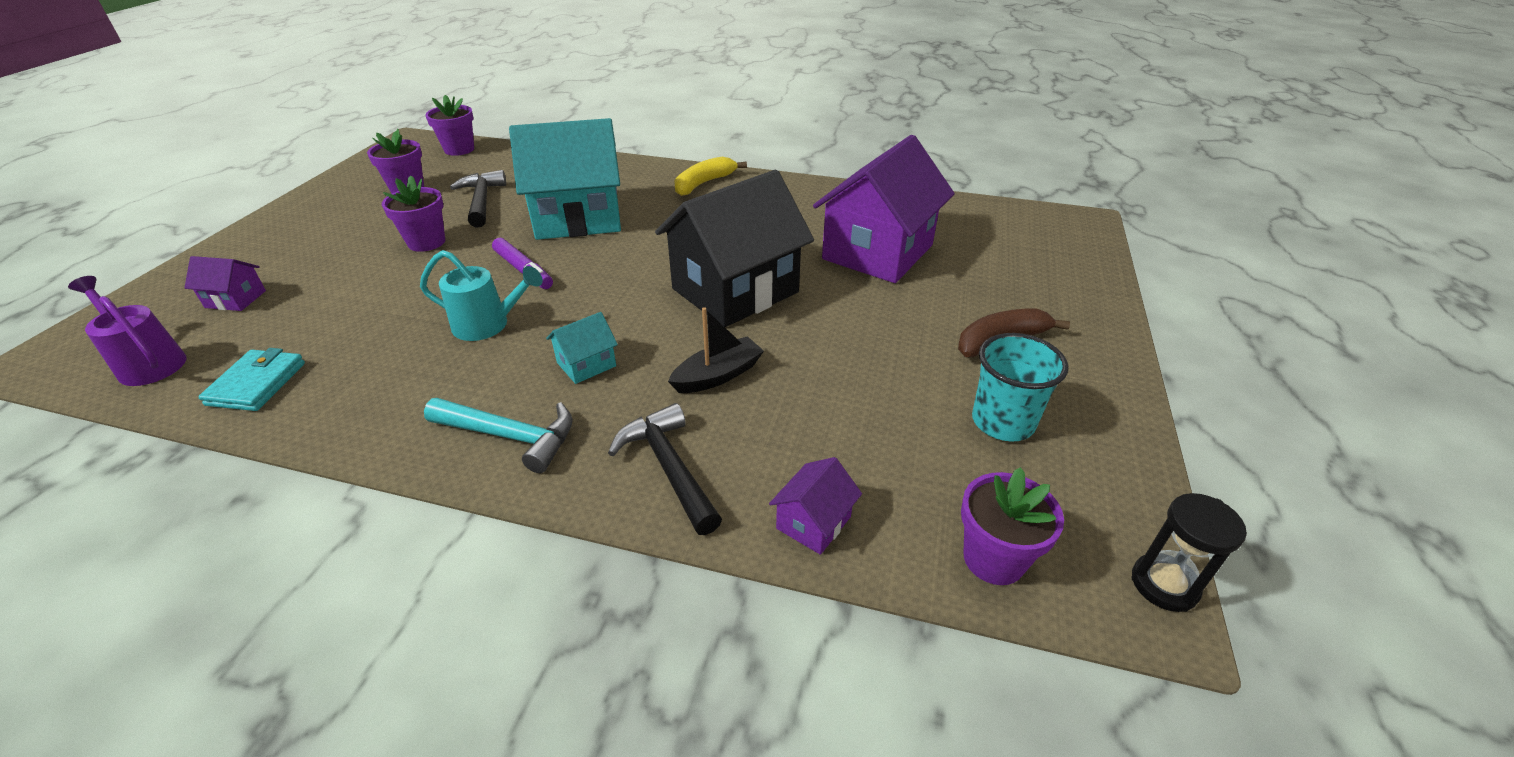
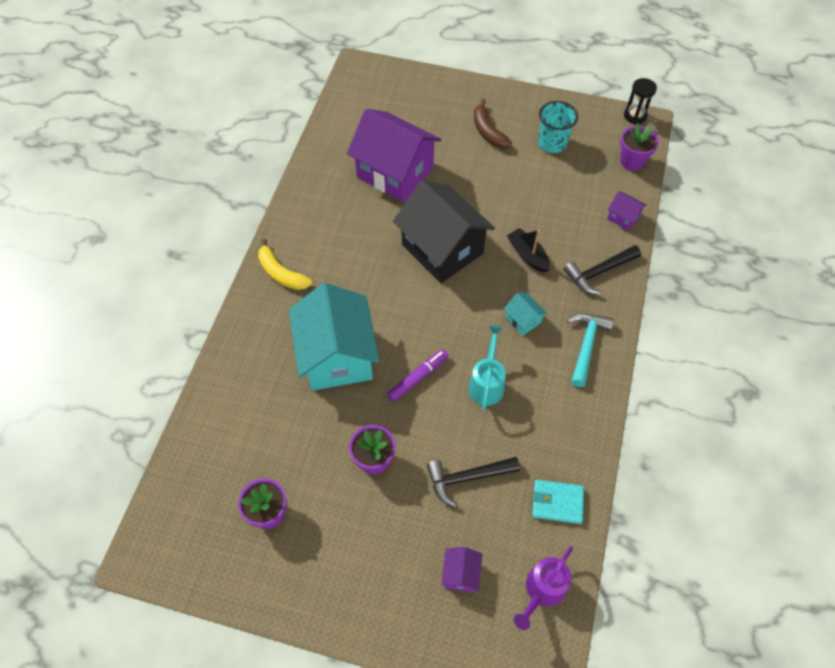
camera: 90 degrees left, 20 degrees up
purple flower pot [425,95,474,156] -> none
black hammer [450,170,506,228] -> black hammer moved to [427,457,520,507]

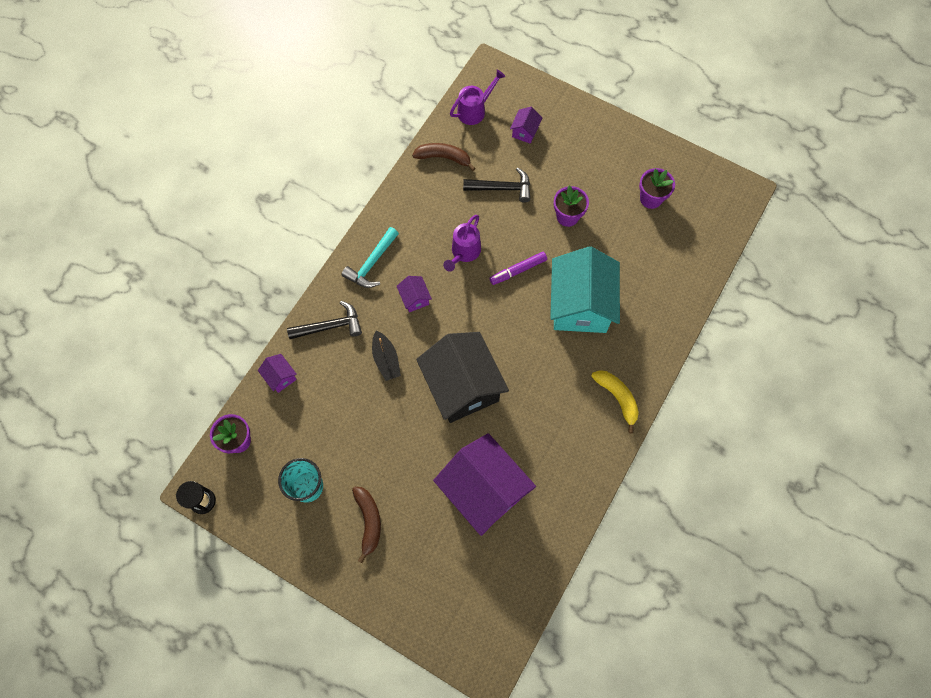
camera: 165 degrees left, 10 degrees up
turquoise watering can [468,325,506,410] -> purple watering can [443,215,481,271]
turquoise house [504,293,547,335] -> purple house [396,276,432,312]
turquoise wallet [532,480,584,524] -> brown banana [412,143,475,171]

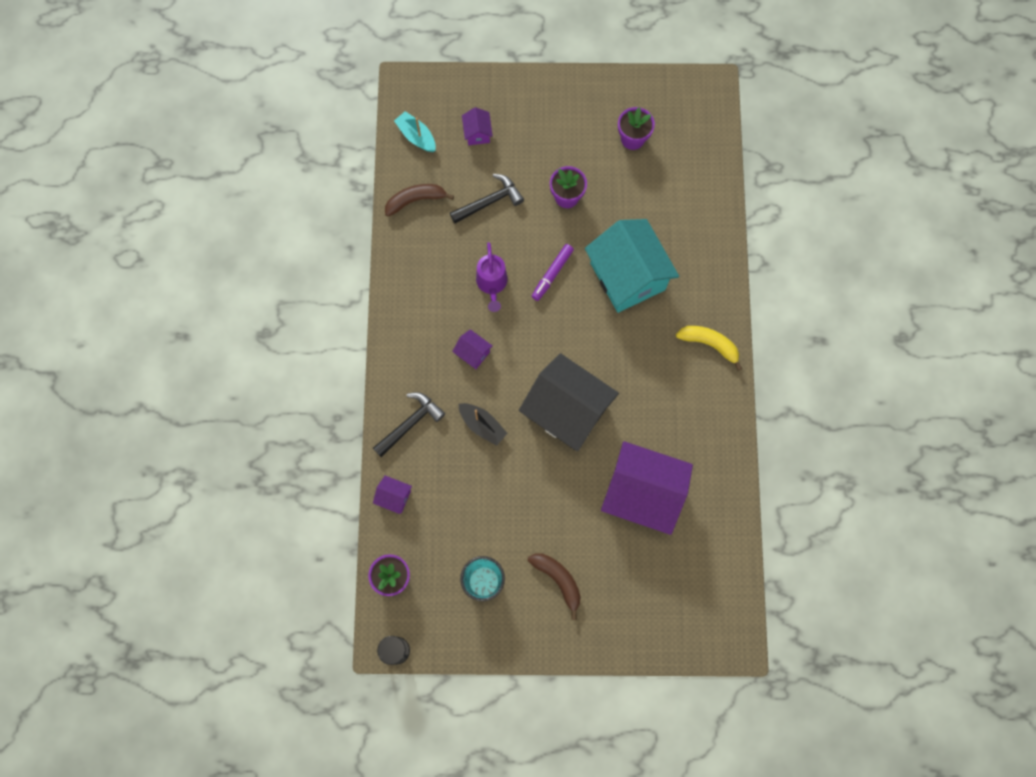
camera: 30 degrees left, 5 degrees up
turquoise hammer [341,227,399,288] -> none
purple watering can [450,69,506,125] -> turquoise boat [394,111,436,152]

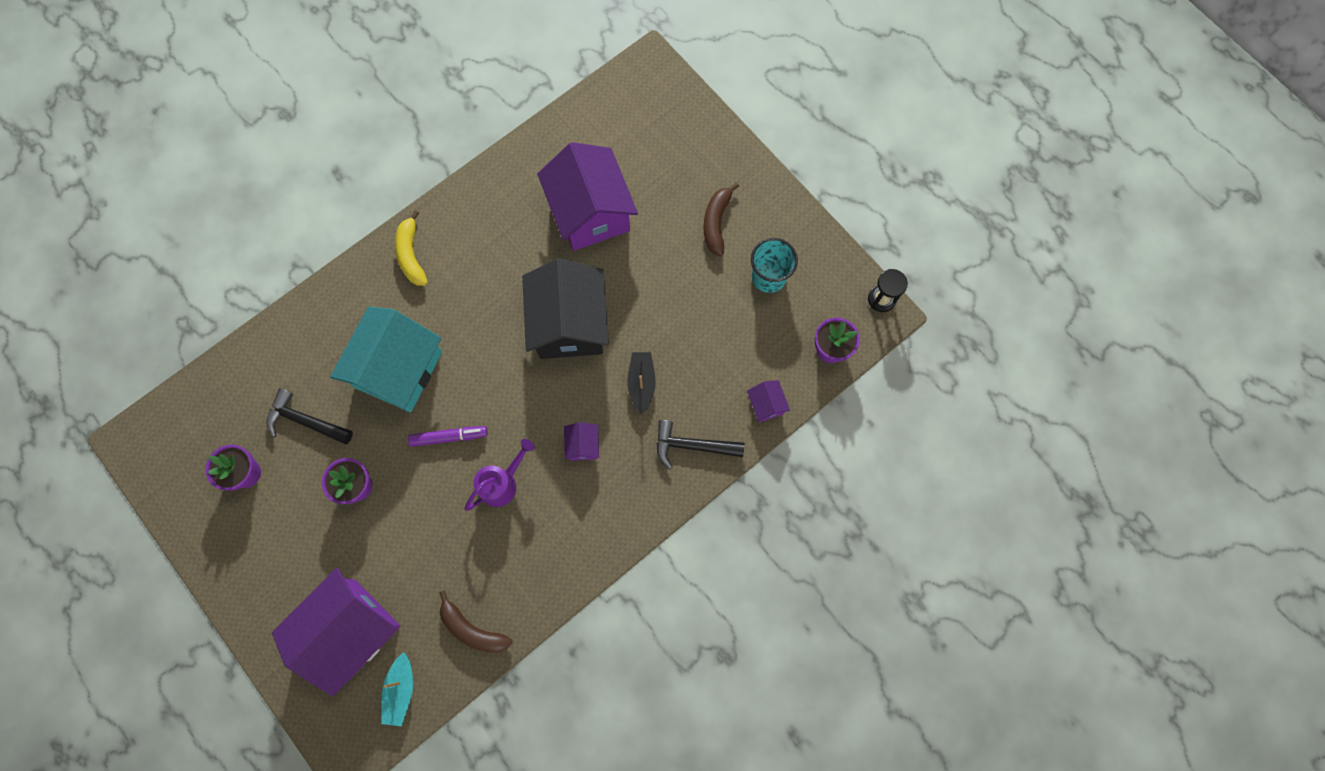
camera: 130 degrees left, 0 degrees up
black hammer [450,174,524,223] -> black hammer moved to [266,388,353,444]
purple house [462,107,493,145] -> purple house [272,568,400,696], size x2.40

